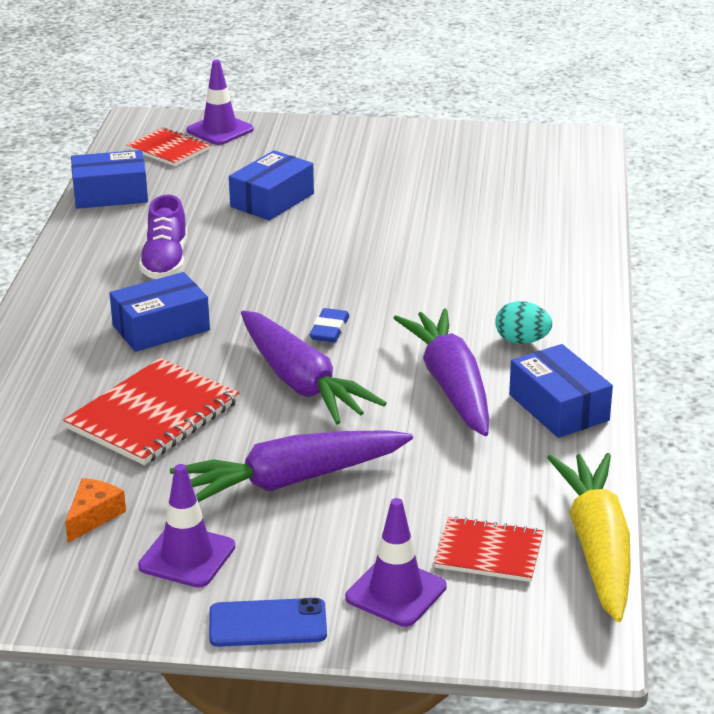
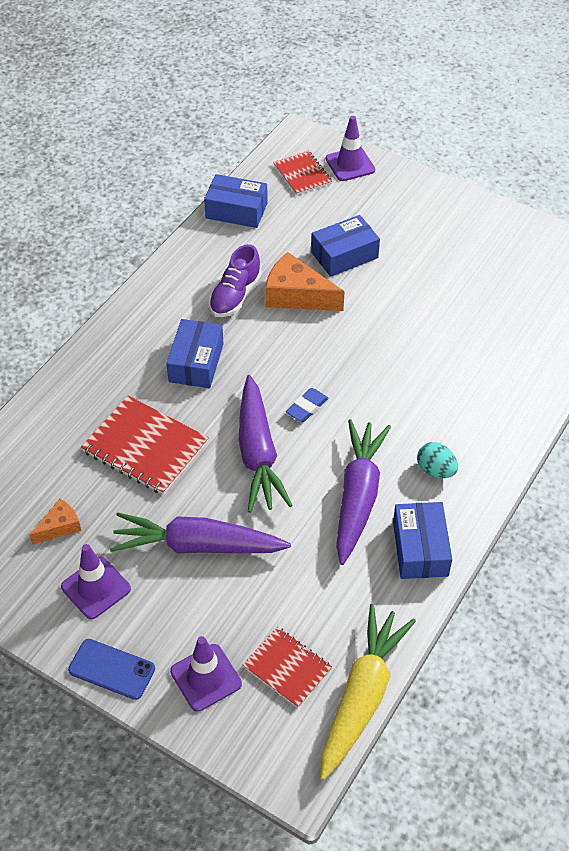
camera: 25 degrees right, 20 degrees up
red notebook [63,358,239,465] -> red notebook turned 60 degrees clockwise [81,396,209,495]
blue box [109,272,210,352] -> blue box turned 75 degrees counterclockwise [166,319,224,388]
none -> orange cheese [265,252,345,311]

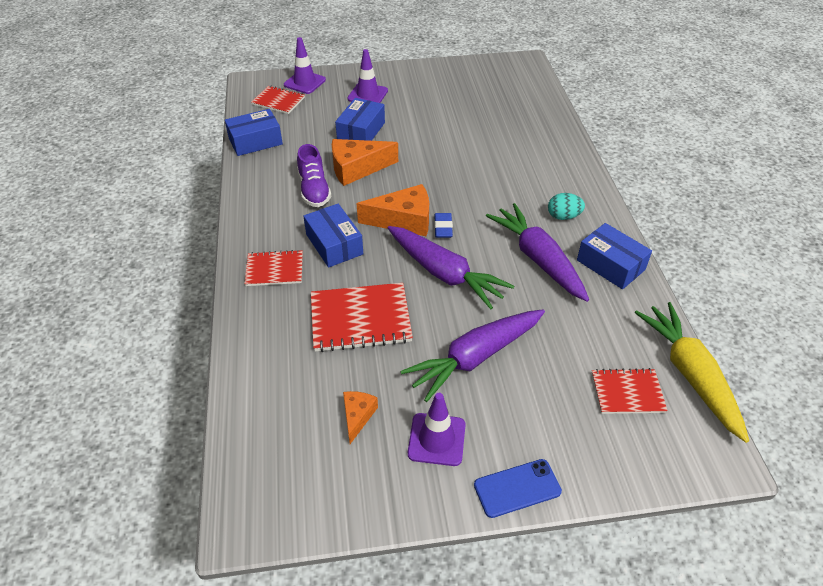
camera: 40 degrees left, 5 degrees down
purple traffic cone [170,636,242,712] -> purple traffic cone moved to [348,49,388,103]
none -> red notebook [244,250,303,286]
none -> orange cheese [357,184,429,236]

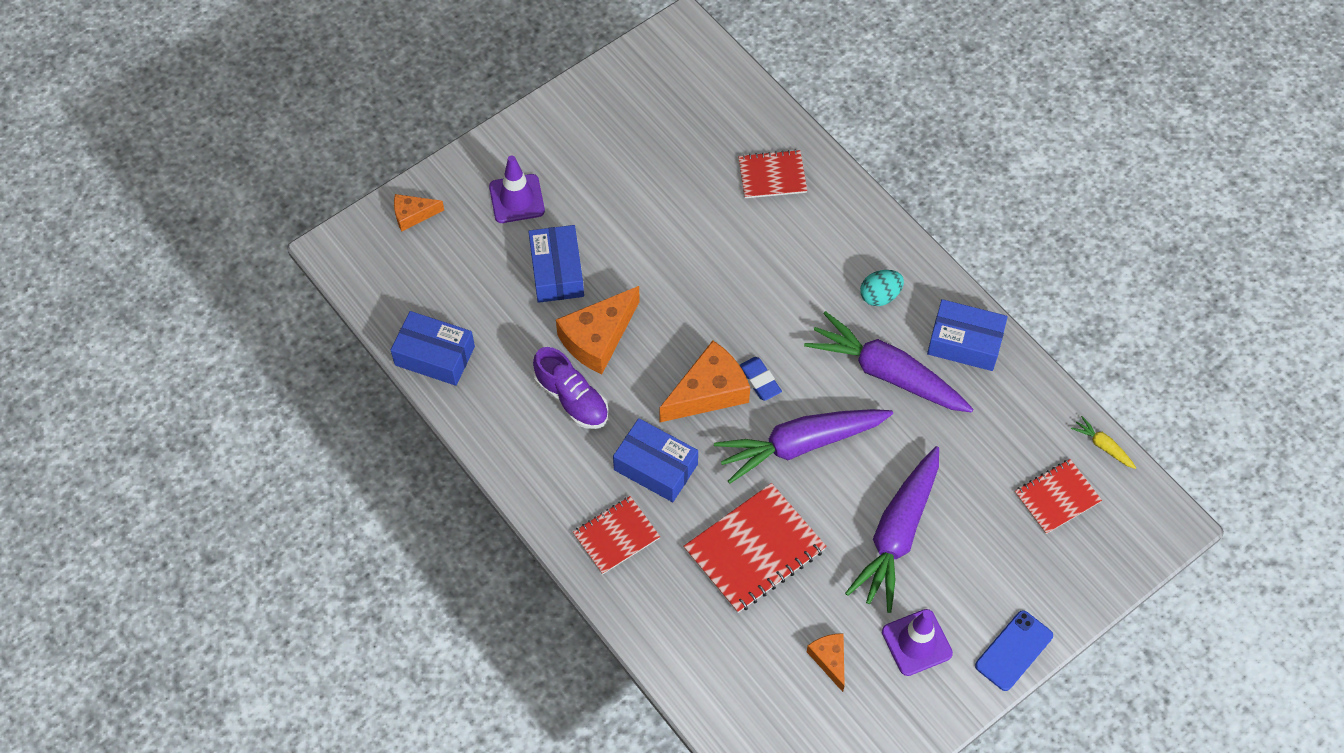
camera: 30 degrees left, 15 degrees up
blue box [225,109,283,156] -> blue box turned 75 degrees clockwise [391,311,475,386]
red notebook [251,86,305,114] -> red notebook moved to [738,150,807,198]
purple traffic cone [284,37,326,94] -> orange cheese [394,194,444,231]
purple carrot [388,226,514,309] -> purple carrot turned 150 degrees clockwise [714,409,893,484]
yellow carrot [635,302,749,443] -> yellow carrot [1071,416,1136,469], size x0.41

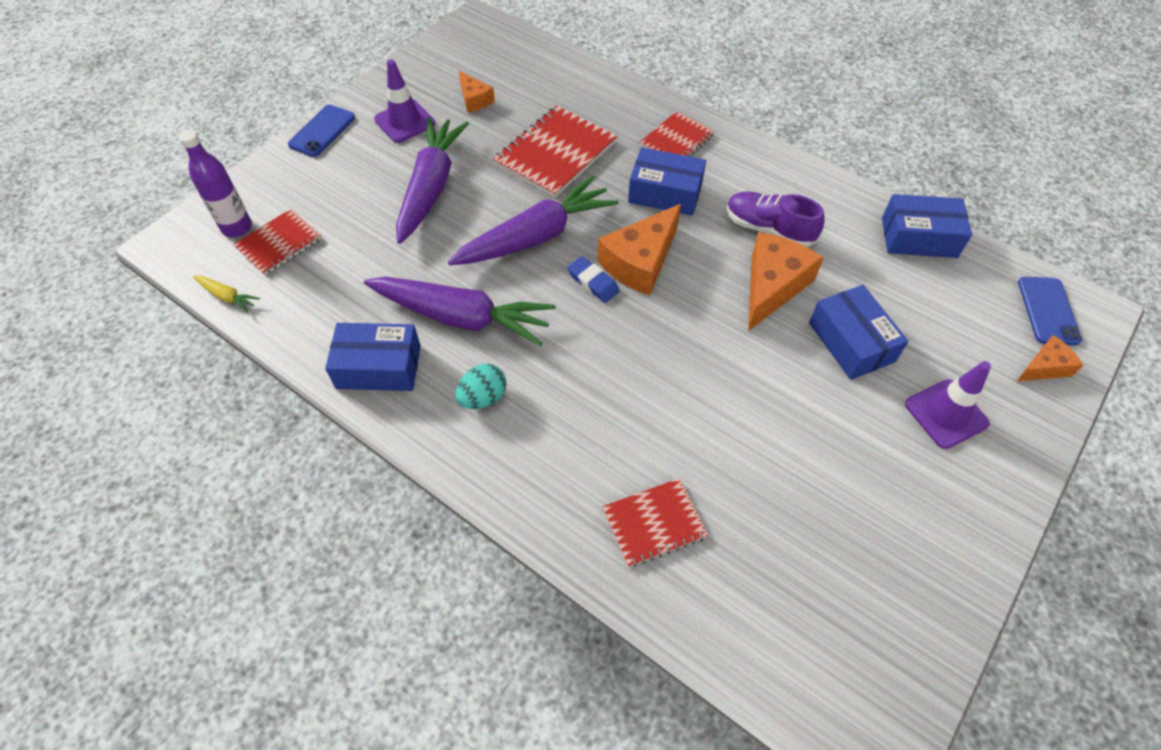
camera: 165 degrees right, 5 degrees down
none -> purple bottle [179,130,252,237]
none -> blue phone [1018,277,1082,345]

